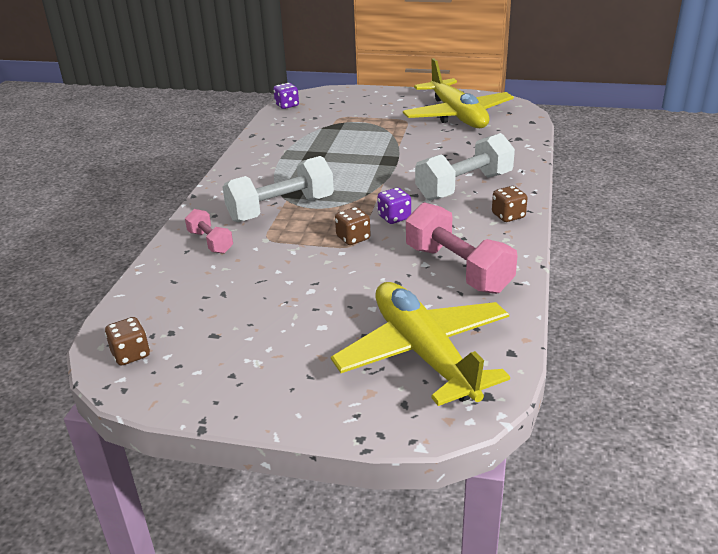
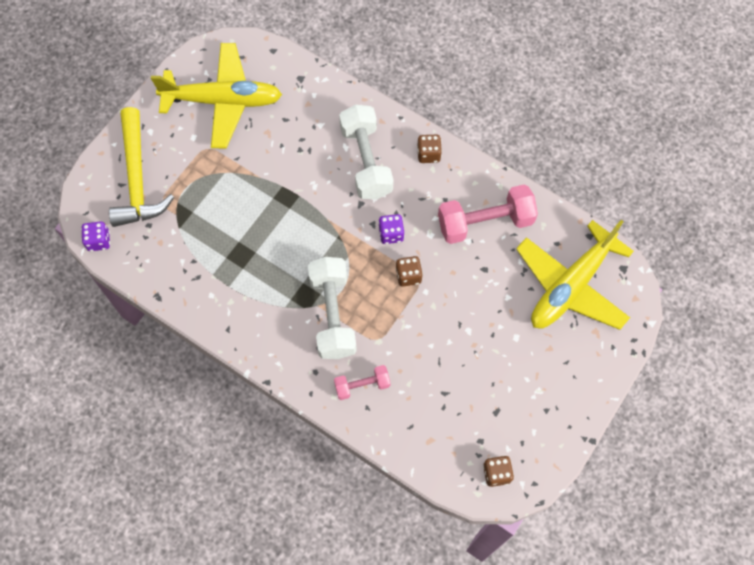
camera: 70 degrees left, 35 degrees up
yellow plane [331,282,510,406] -> yellow plane turned 45 degrees counterclockwise [516,220,634,330]
none -> yellow hammer [109,107,174,227]

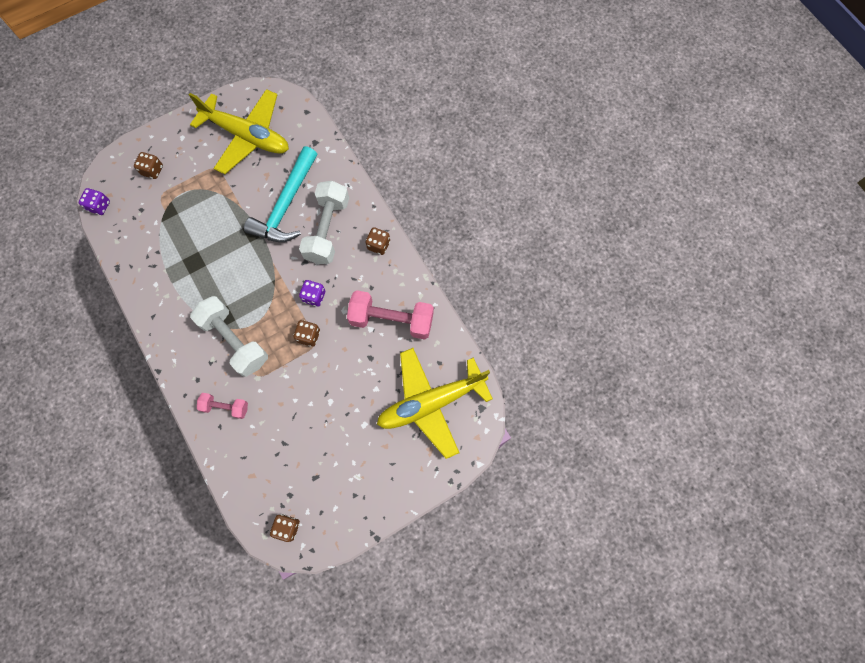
camera: 25 degrees right, 5 degrees up
yellow hammer [109,107,174,227] -> brown dice [134,152,163,179]
white dumbbell [308,257,357,359] -> white dumbbell turned 60 degrees counterclockwise [190,296,268,377]
none -> turquoise hammer [244,146,317,242]

